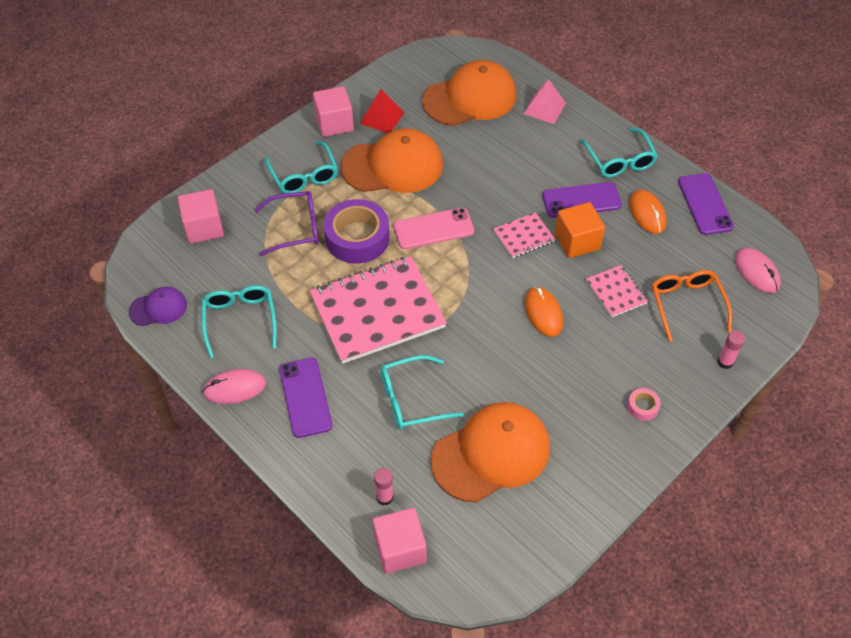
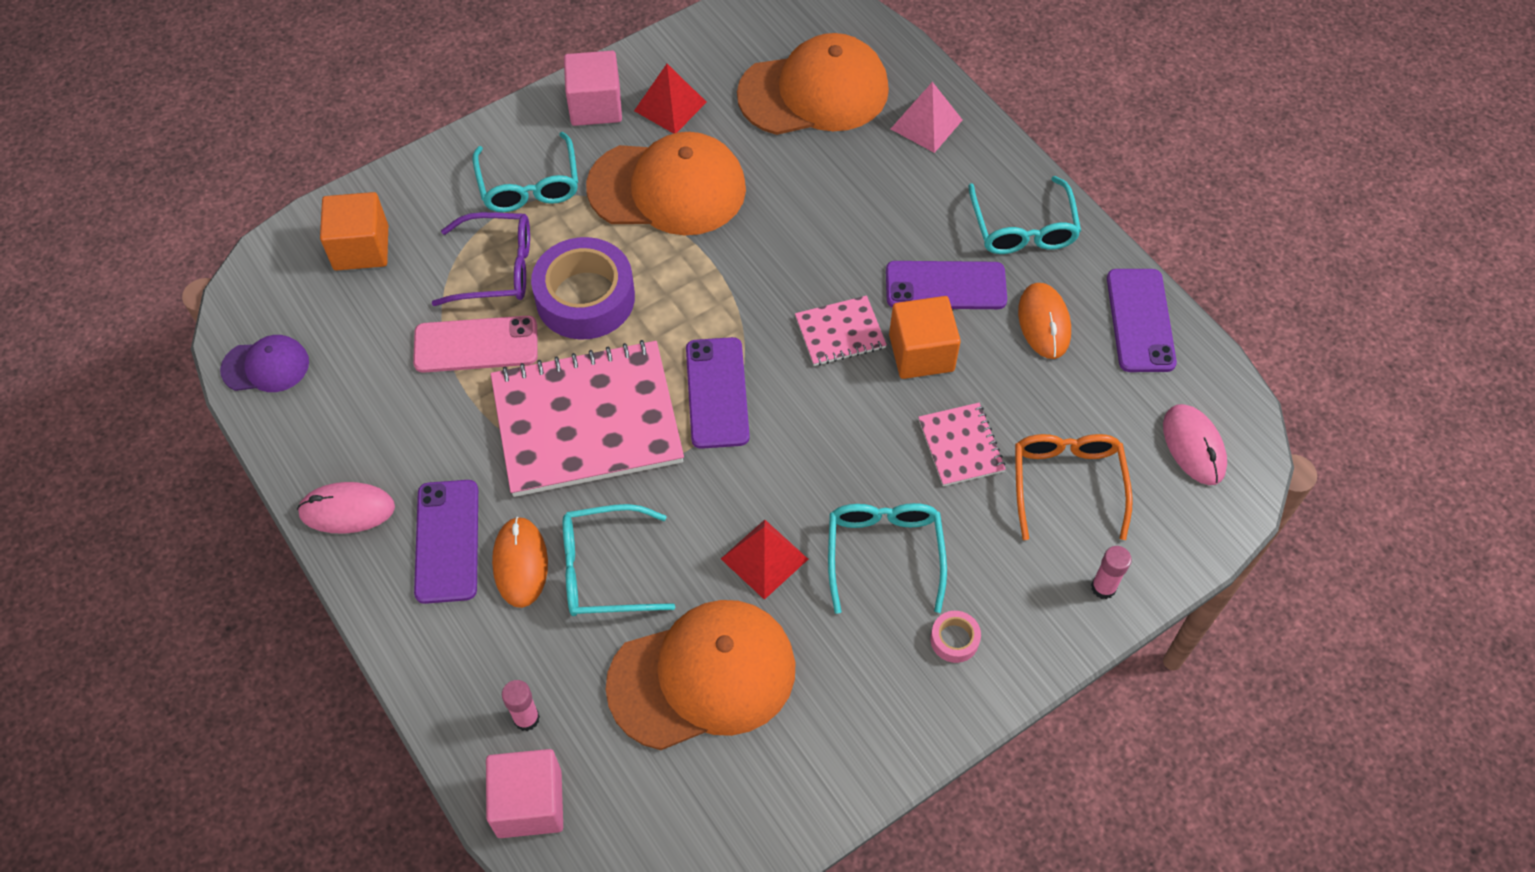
camera: 10 degrees right, 5 degrees up
pink cube [178,189,224,244] -> orange cube [320,192,388,271]
turquoise glasses [202,285,277,358] -> turquoise glasses moved to [828,503,947,614]
pink phone [393,208,474,249] -> pink phone moved to [413,316,538,373]
orange mouse [525,286,563,337] -> orange mouse moved to [492,517,548,608]
none -> purple phone [686,337,750,449]
none -> red pyramid [721,520,808,600]

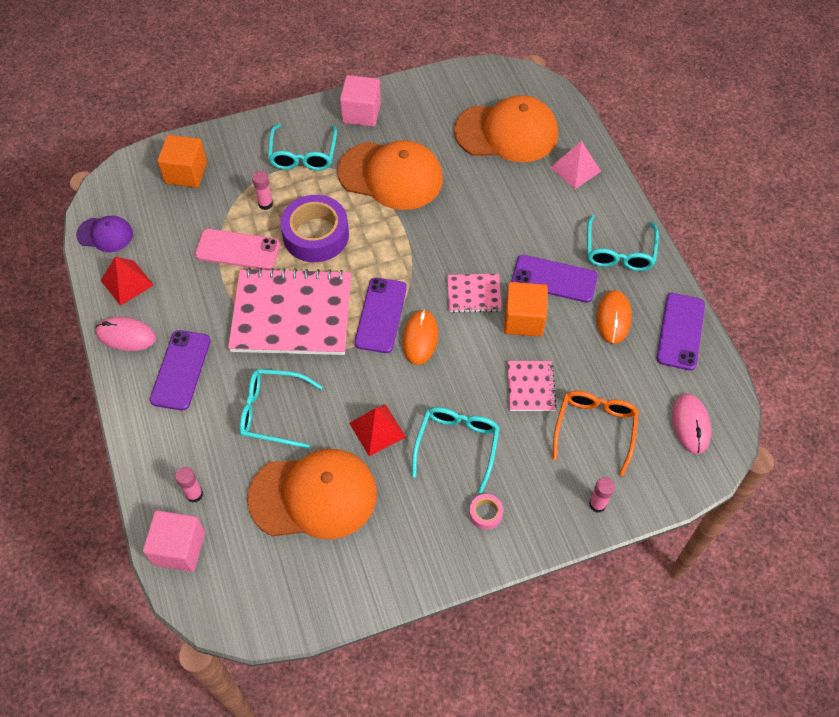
camera: 15 degrees right, 0 degrees up
purple glasses [432,212,530,306] -> pink glue stick [252,171,273,210]
orange mouse [492,517,548,608] -> orange mouse moved to [402,309,438,365]
red pyramid [634,64,707,134] -> red pyramid moved to [100,257,154,306]

